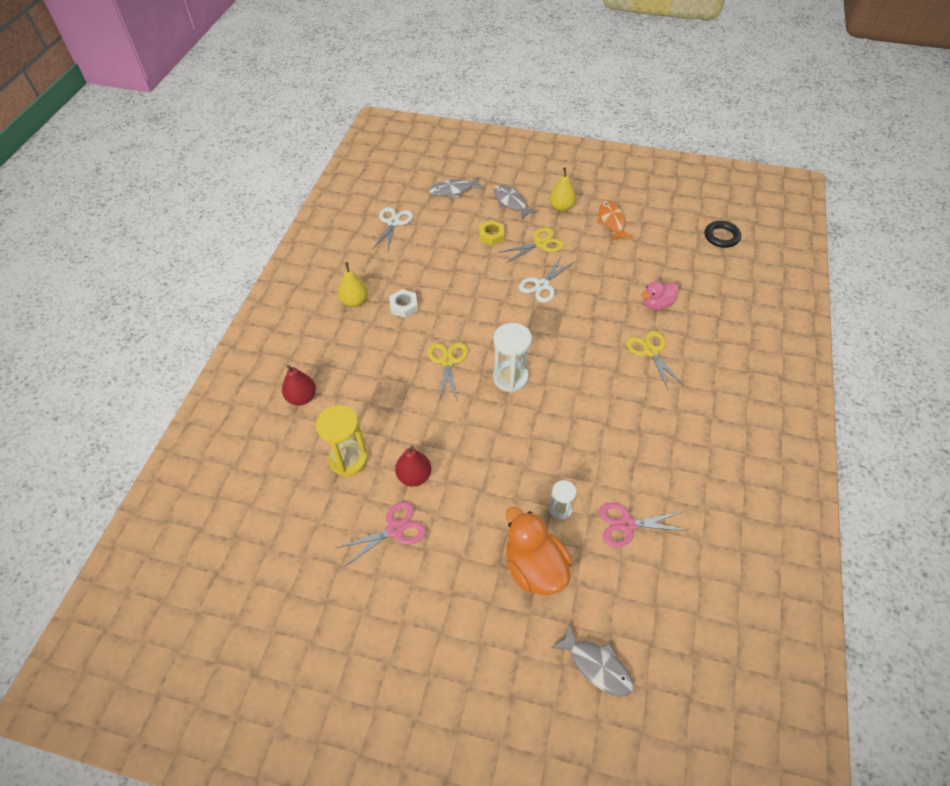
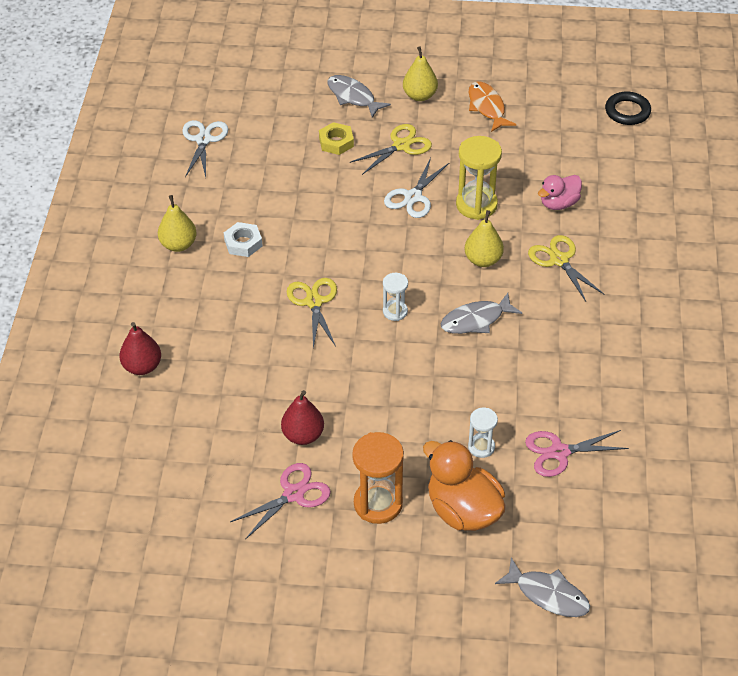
camera: 10 degrees left, 5 degrees down
yellow hourglass [316,405,368,476] -> yellow hourglass moved to [456,136,502,220]
grey fish [429,177,484,198] -> grey fish moved to [441,293,522,334]
white hourglass [493,323,532,393] -> white hourglass [383,273,408,321], size x0.56
none -> orange hourglass [352,432,404,524]
none -> yellow pear [465,210,504,267]

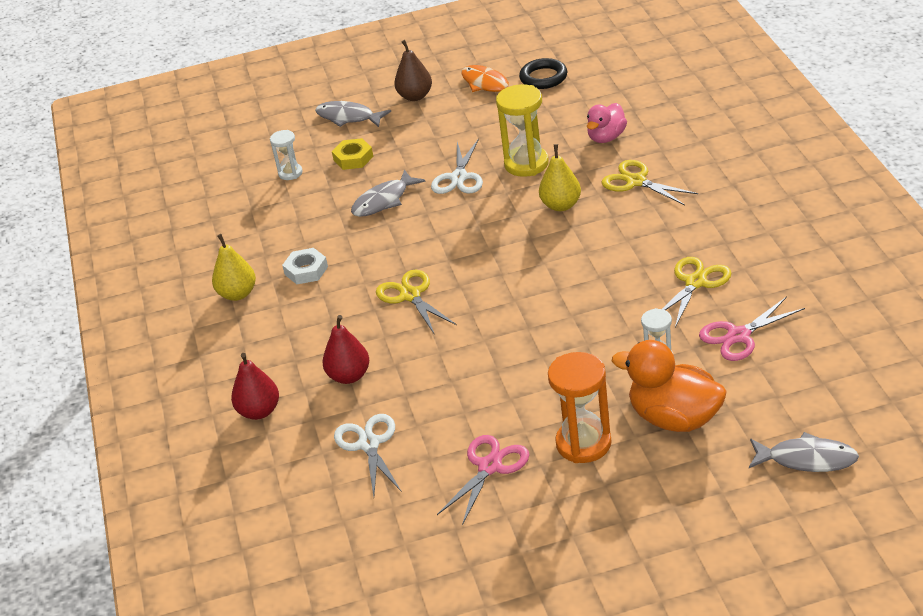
camera: 15 degrees left, 10 degrees down
white scissors [182,120,228,177] -> white scissors moved to [334,414,402,497]
red pear [281,390,324,445] -> red pear moved to [322,315,369,384]
yellow scissors [350,124,432,175] -> yellow scissors moved to [662,257,731,328]
white hourglass [383,273,408,321] -> white hourglass moved to [270,130,303,180]
yellow pear [403,46,438,101] -> brown pear [394,40,432,101]
grey fish [441,293,522,334] -> grey fish moved to [351,169,425,217]
black ring [605,91,651,125] -> black ring moved to [519,58,567,89]

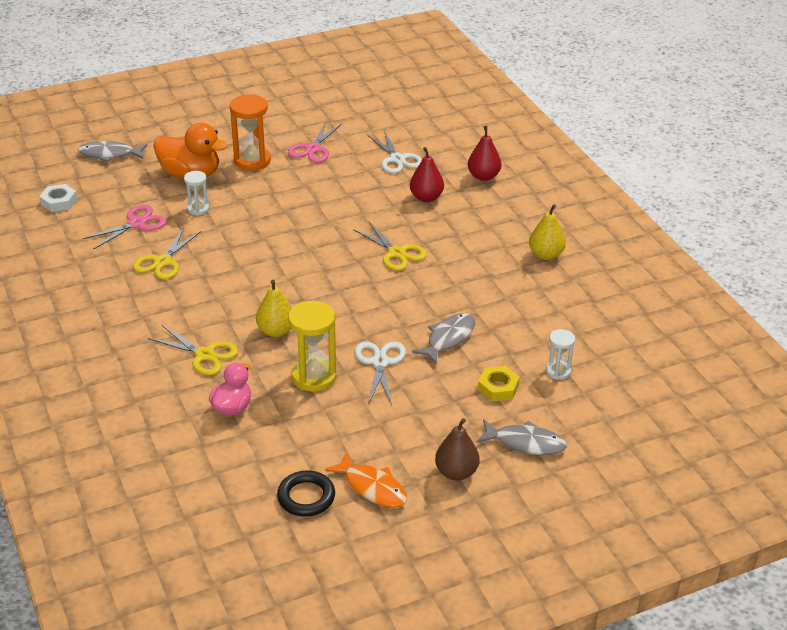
camera: 165 degrees right, 0 degrees up
white nut [282,248,328,284] -> white nut moved to [39,184,77,212]

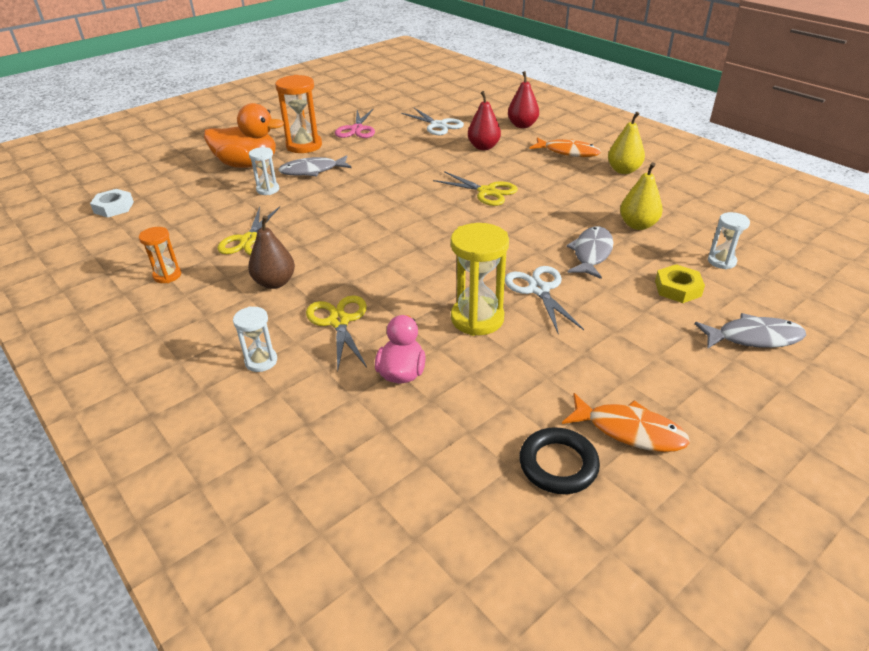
camera: 15 degrees left, 0 degrees up
grey fish [78,141,148,162] -> grey fish moved to [278,155,351,176]
pink scissors [83,205,167,249] -> none
yellow scissors [148,325,238,375] -> yellow scissors turned 120 degrees counterclockwise [306,295,367,372]
yellow pear [256,280,292,337] -> yellow pear moved to [620,162,663,230]
brown pear [435,418,479,481] -> brown pear moved to [248,215,295,289]
none -> orange hourglass [139,227,181,283]
none -> white hourglass [233,306,277,372]
none -> orange fish [530,137,601,157]

